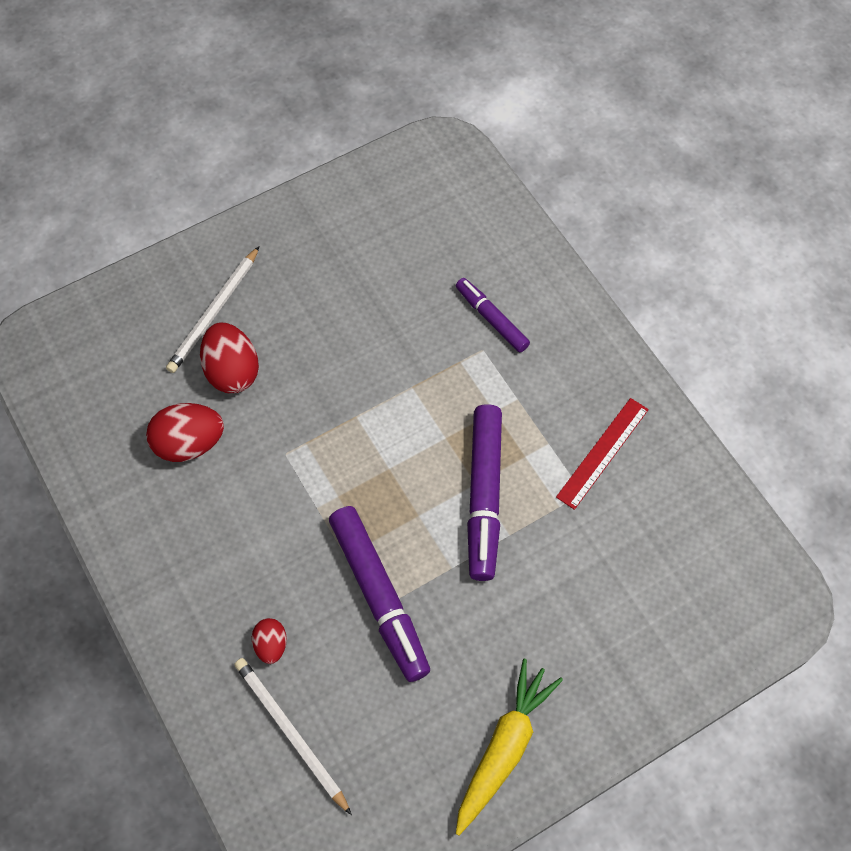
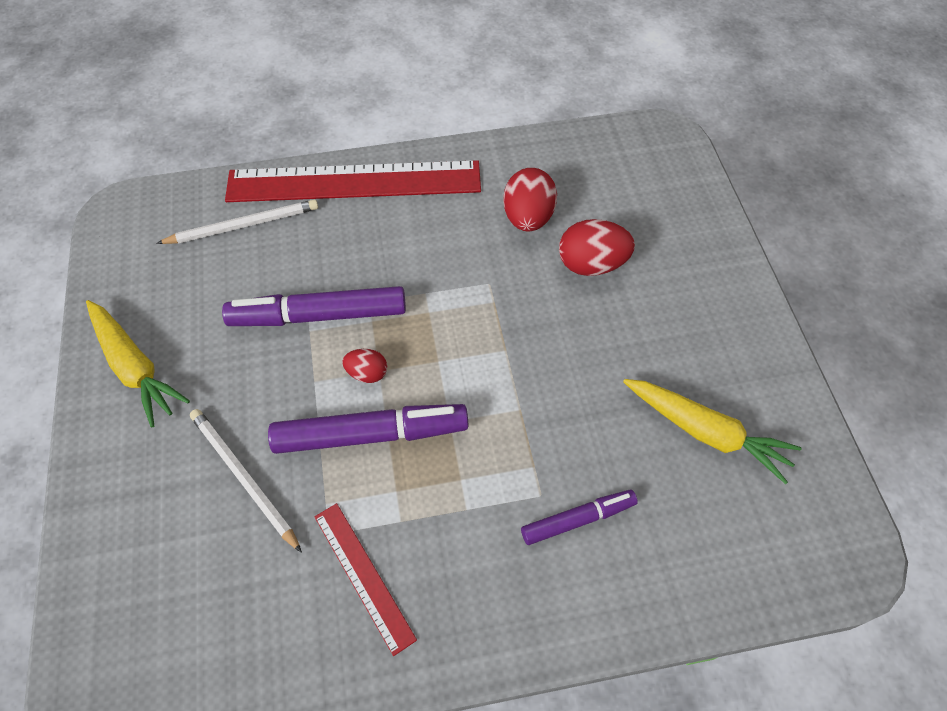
camera: 110 degrees right, 5 degrees down
white pencil [166,246,259,373] -> white pencil moved to [190,409,302,553]
red egg [252,618,287,664] -> red egg moved to [342,349,387,383]
purple marker [467,404,502,581] -> purple marker turned 150 degrees clockwise [268,404,469,454]
none -> red ruler [225,160,481,202]
none -> yellow carrot [623,379,801,484]

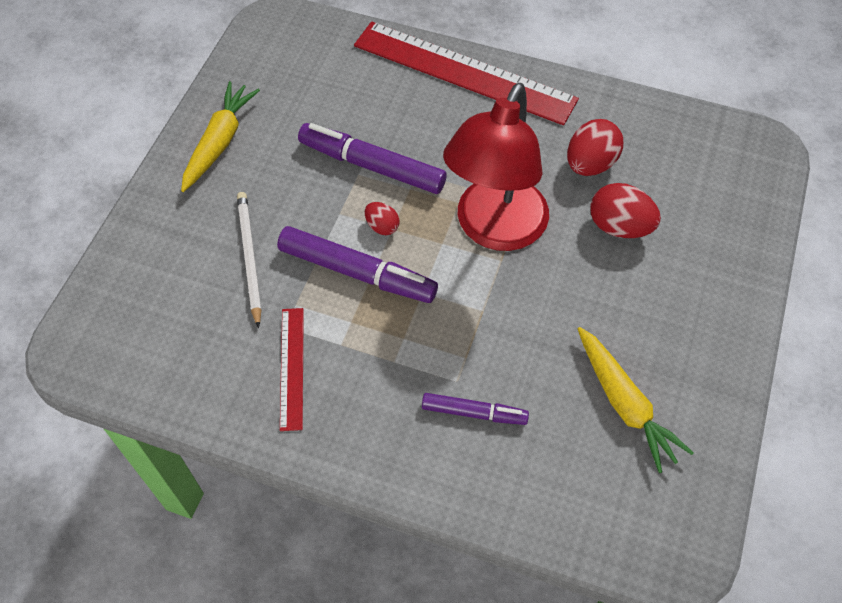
camera: 30 degrees right, 0 degrees up
yellow carrot [86,300,190,427] -> yellow carrot turned 150 degrees counterclockwise [181,81,260,192]
white pencil [156,200,318,244] -> none
none -> red lamp [443,83,549,251]

